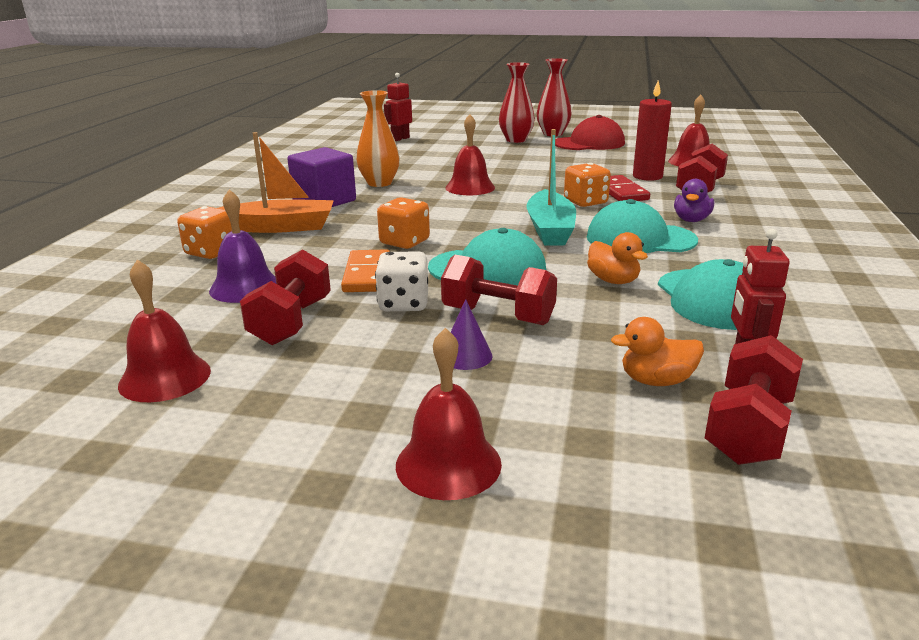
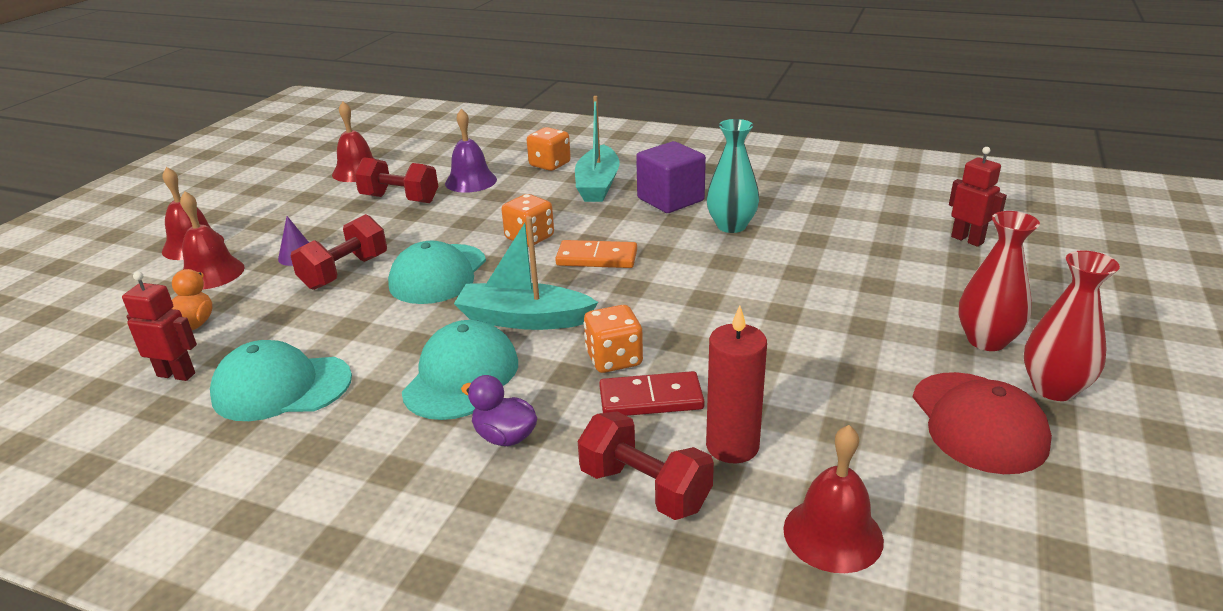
camera: 100 degrees right, 5 degrees up
orange boat [218,132,334,233] -> turquoise boat [575,96,620,202]
orange domino [341,249,390,292] -> orange domino moved to [555,240,637,268]
orange vase [356,90,400,187] -> turquoise vase [706,119,759,233]
white dice [375,251,428,311] -> none
red bell [445,114,495,195] -> red bell moved to [180,191,245,289]
orange duck [587,232,648,284] -> none
red dumbbell [705,335,803,465] -> none

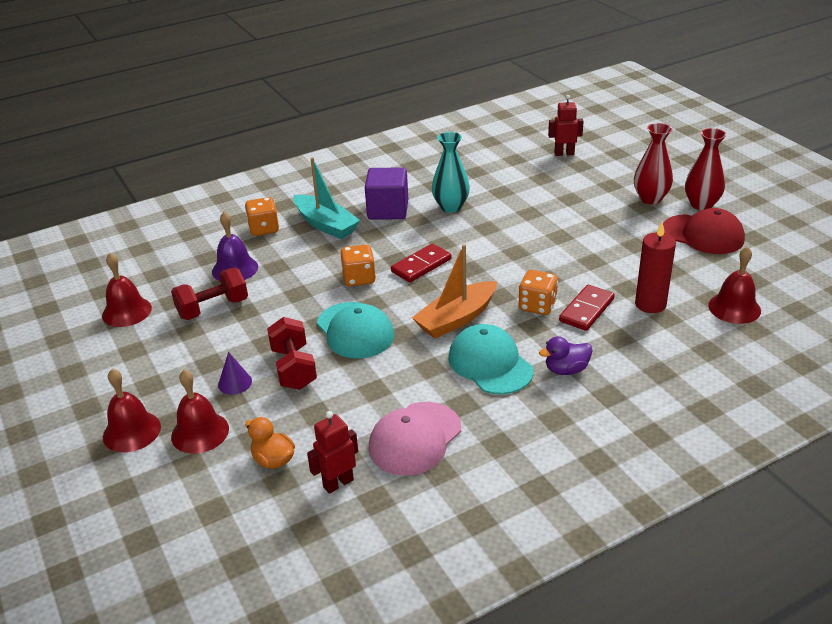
camera: 50 degrees left, 5 degrees up
turquoise cap [210,340,352,421] -> pink cap [369,402,461,476]
turquoise boat [454,216,598,330] -> orange boat [412,244,497,339]
orange domino [555,240,637,268] -> red domino [391,243,452,282]
red dumbbell [578,411,714,520] -> none

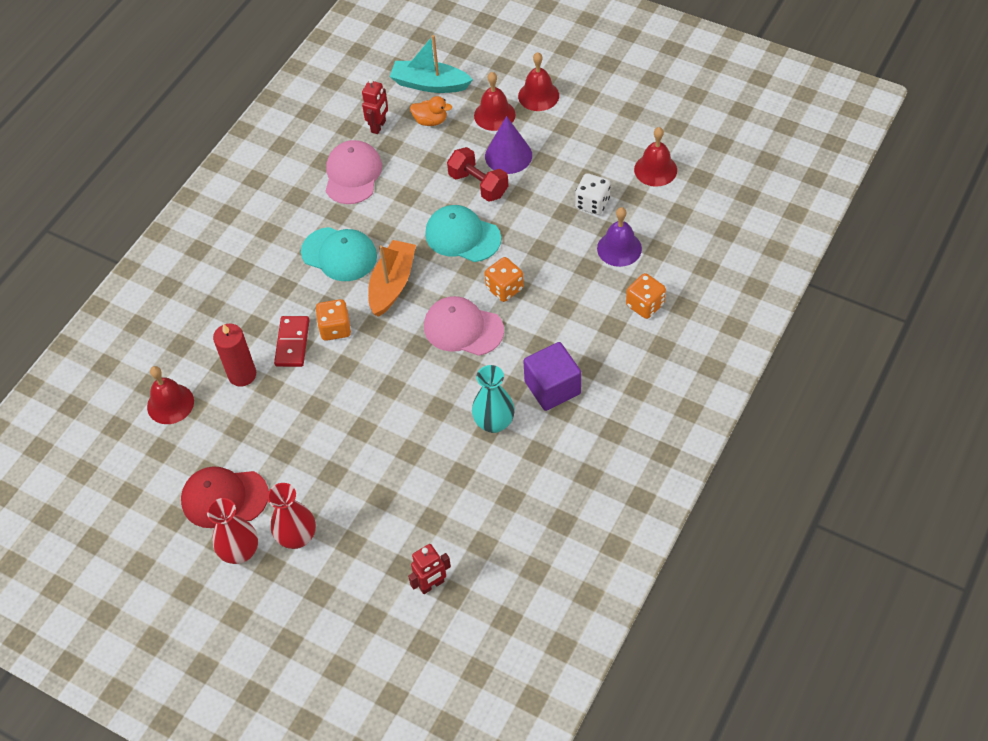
camera: 150 degrees right, 20 degrees up
red dumbbell [171,268,248,320] -> white dice [575,173,610,215]
purple cone [218,352,252,395] -> purple cone [485,116,532,174], size x1.79
turquoise boat [293,157,360,239] -> turquoise boat moved to [390,35,473,93]
red domino [391,243,452,282] -> pink cap [424,296,504,356]
purple duck [539,336,592,375] -> none

